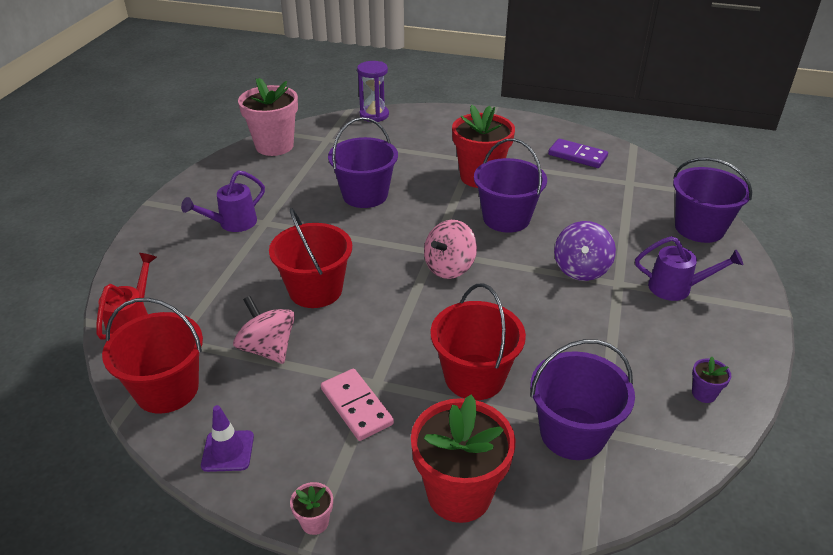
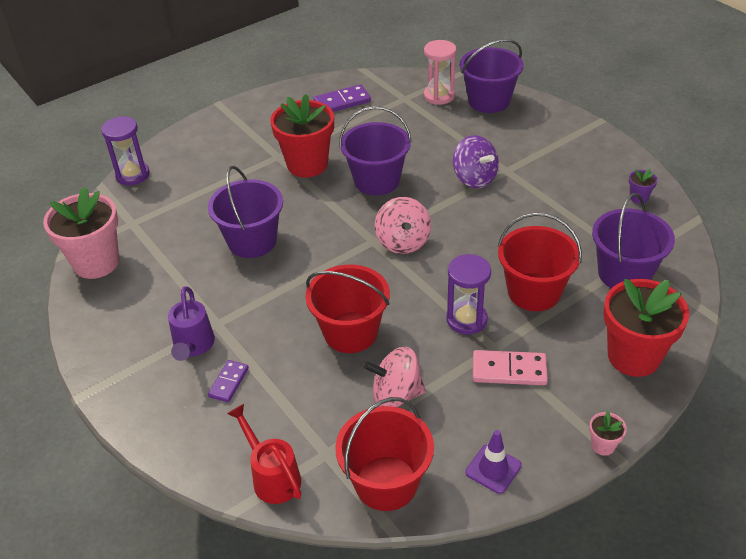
camera: 50 degrees left, 5 degrees up
purple watering can [635,236,743,301] -> none
none -> purple domino [208,360,249,402]
none -> pink hourglass [424,40,456,105]
none -> purple hourglass [446,254,491,335]

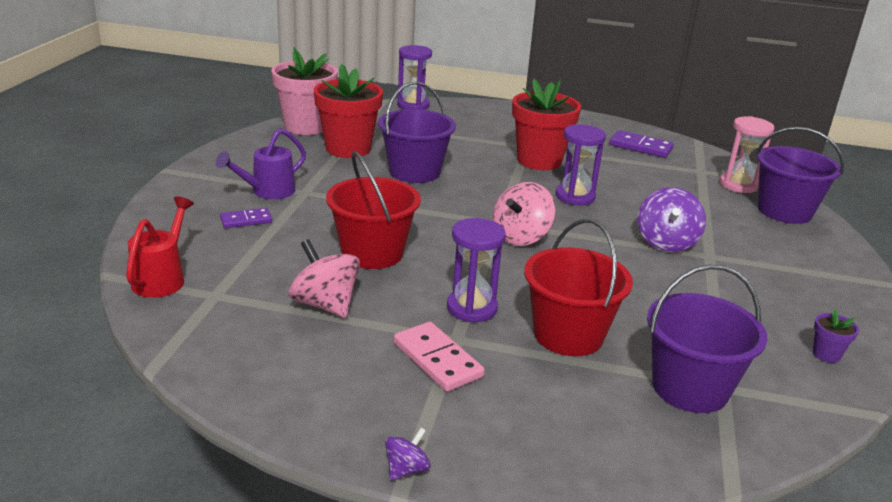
camera: 45 degrees right, 15 degrees down
red bucket [335,397,434,511] -> none
purple bucket [339,106,412,195] -> purple hourglass [556,124,606,205]
purple traffic cone [466,430,522,494] -> none
pink flower pot [589,411,627,456] -> purple spinning top [385,428,431,481]
red flower pot [603,279,689,377] -> red flower pot moved to [314,64,383,158]

